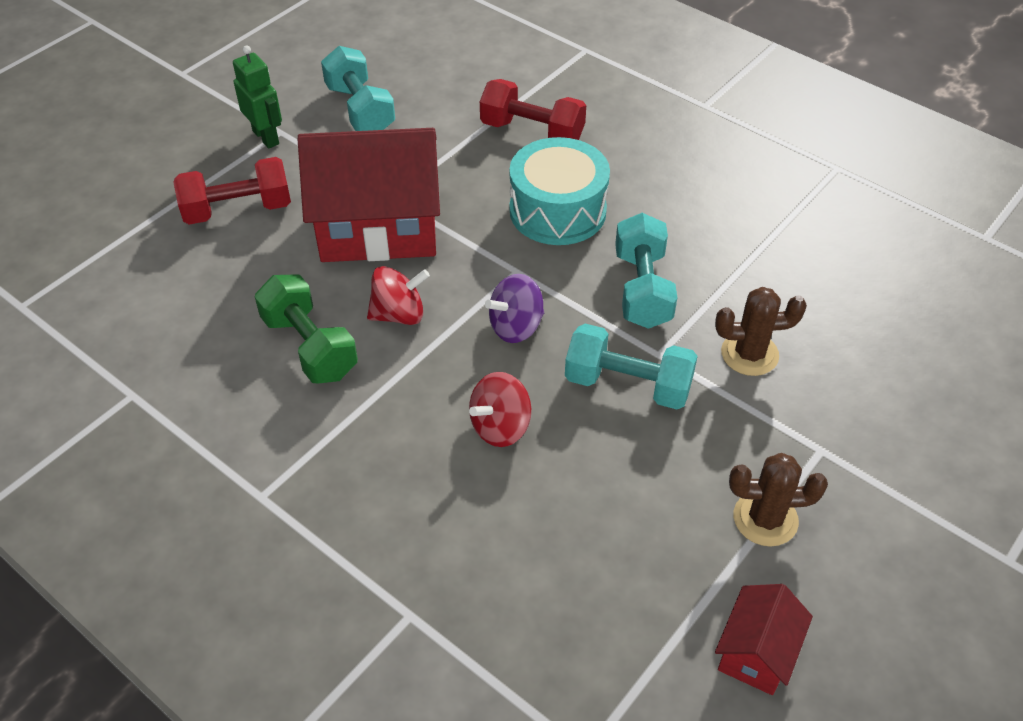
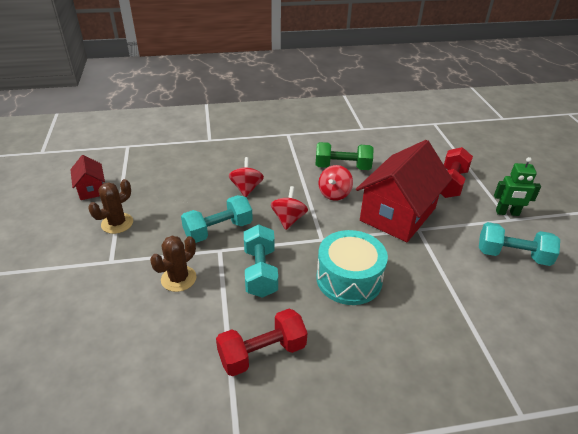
camera: 130 degrees right, 10 degrees down
red dumbbell [480,79,586,140] -> red dumbbell moved to [216,309,307,376]
purple spinning top [485,274,544,343] -> red spinning top [271,186,308,230]
turquoise dumbbell [615,213,678,329] -> turquoise dumbbell turned 45 degrees clockwise [244,224,278,298]

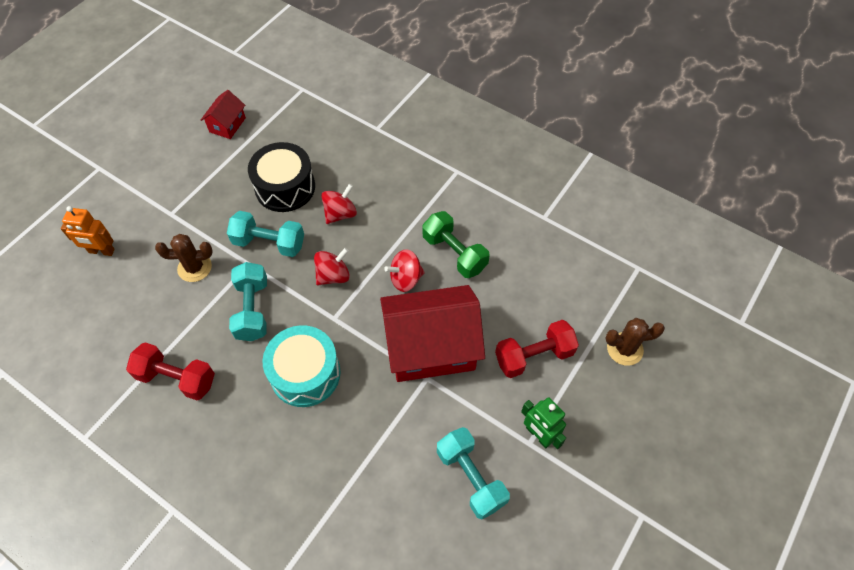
camera: 45 degrees right, 20 degrees up
brown cactus [88,179,133,234] -> brown cactus moved to [605,318,665,366]
turquoise dumbbell [244,224,278,298] -> turquoise dumbbell turned 45 degrees counterclockwise [229,262,267,341]
none -> orange robot [60,206,115,256]
none -> black drum [248,142,315,212]

